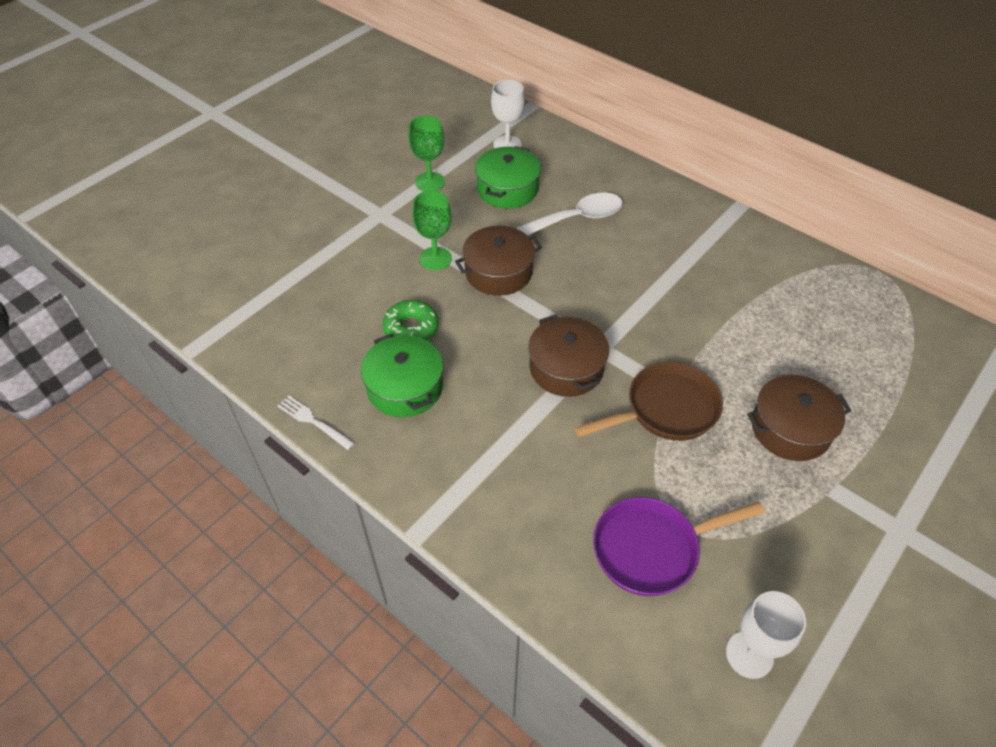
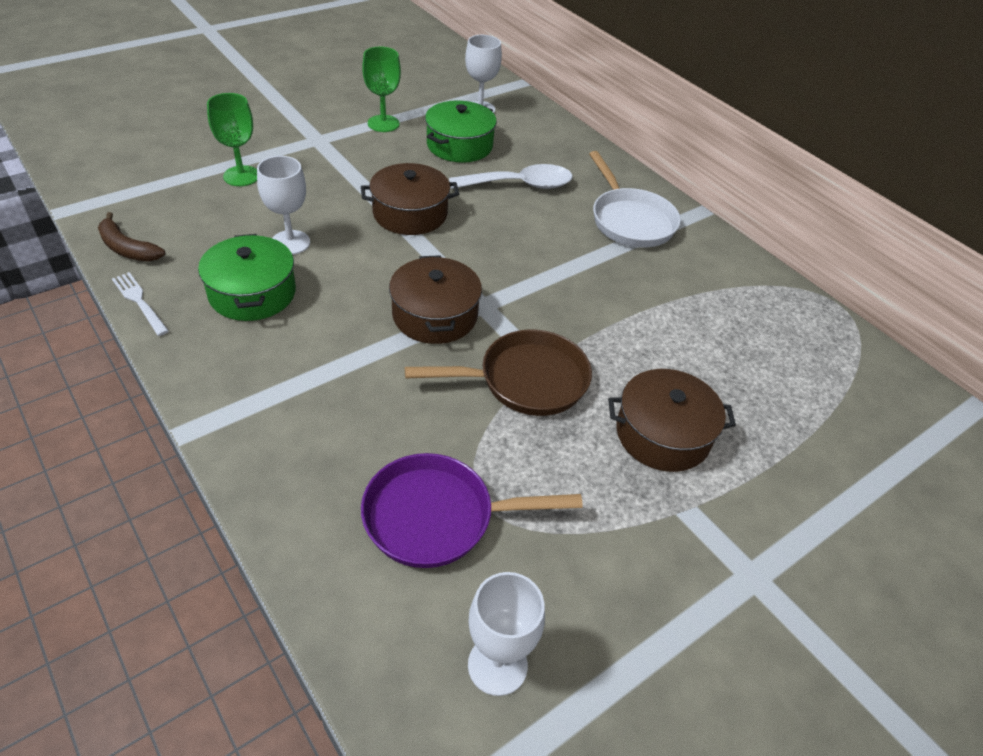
camera: 10 degrees right, 5 degrees down
green donut [382,300,439,341] -> white goblet [257,156,310,255]
green goblet [412,191,452,270] -> green goblet moved to [207,93,257,186]
none -> brown banana [98,212,165,261]
none -> white pan [589,151,681,248]

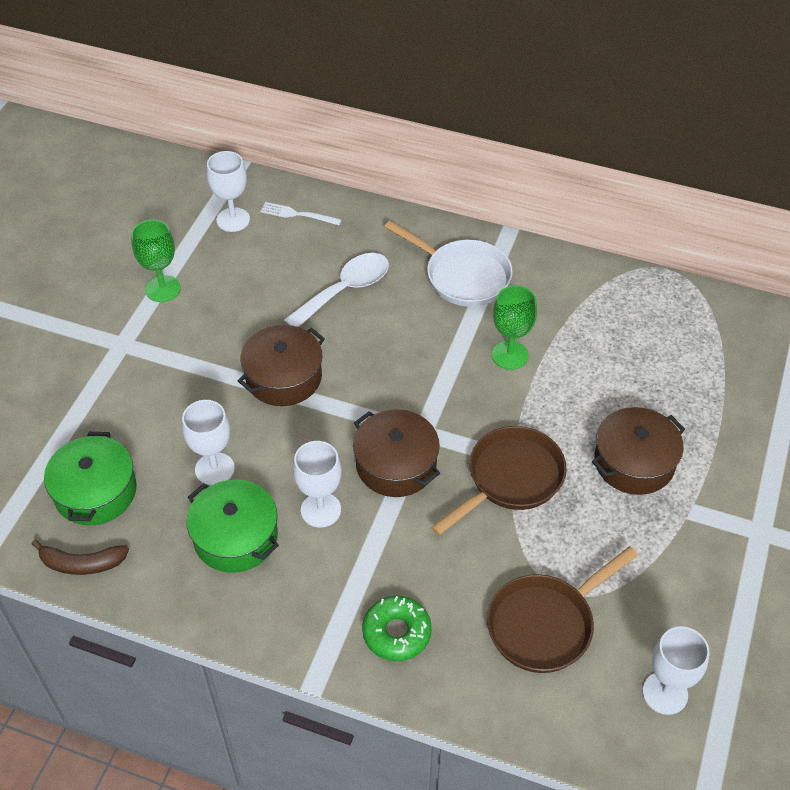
camera: 30 degrees left, 5 degrees up
white fork [112,272,169,336] -> white fork moved to [260,202,342,225]
green goblet [207,93,257,186] -> green goblet moved to [492,285,537,370]
purple pan [361,453,583,568] -> brown pan [487,546,638,673]
green pot [425,100,497,163] -> green pot moved to [44,432,137,526]
none -> white goblet [293,441,342,528]
none -> green donut [362,596,432,661]

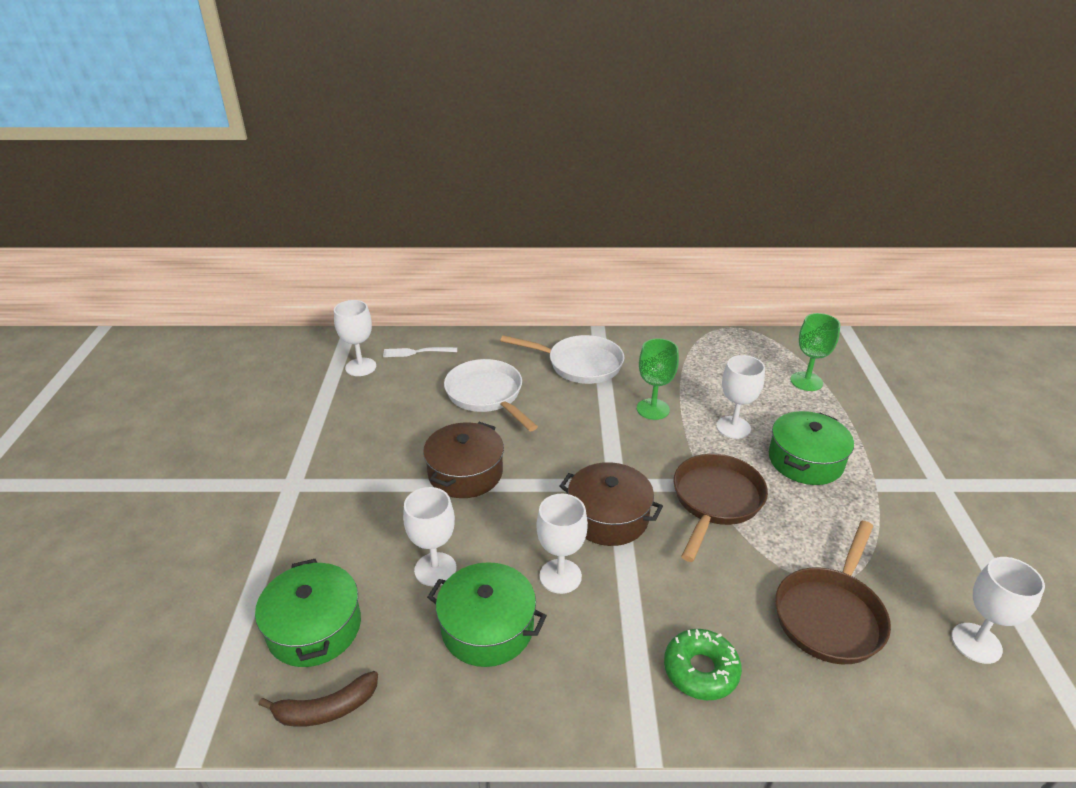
camera: 20 degrees left, 15 degrees down
green goblet [131,220,181,302] -> green goblet moved to [790,313,840,391]
white spoon [284,253,389,327] -> white pan [444,359,538,431]
brown pot [592,407,685,495] -> green pot [769,411,854,485]
none -> white goblet [716,355,765,439]

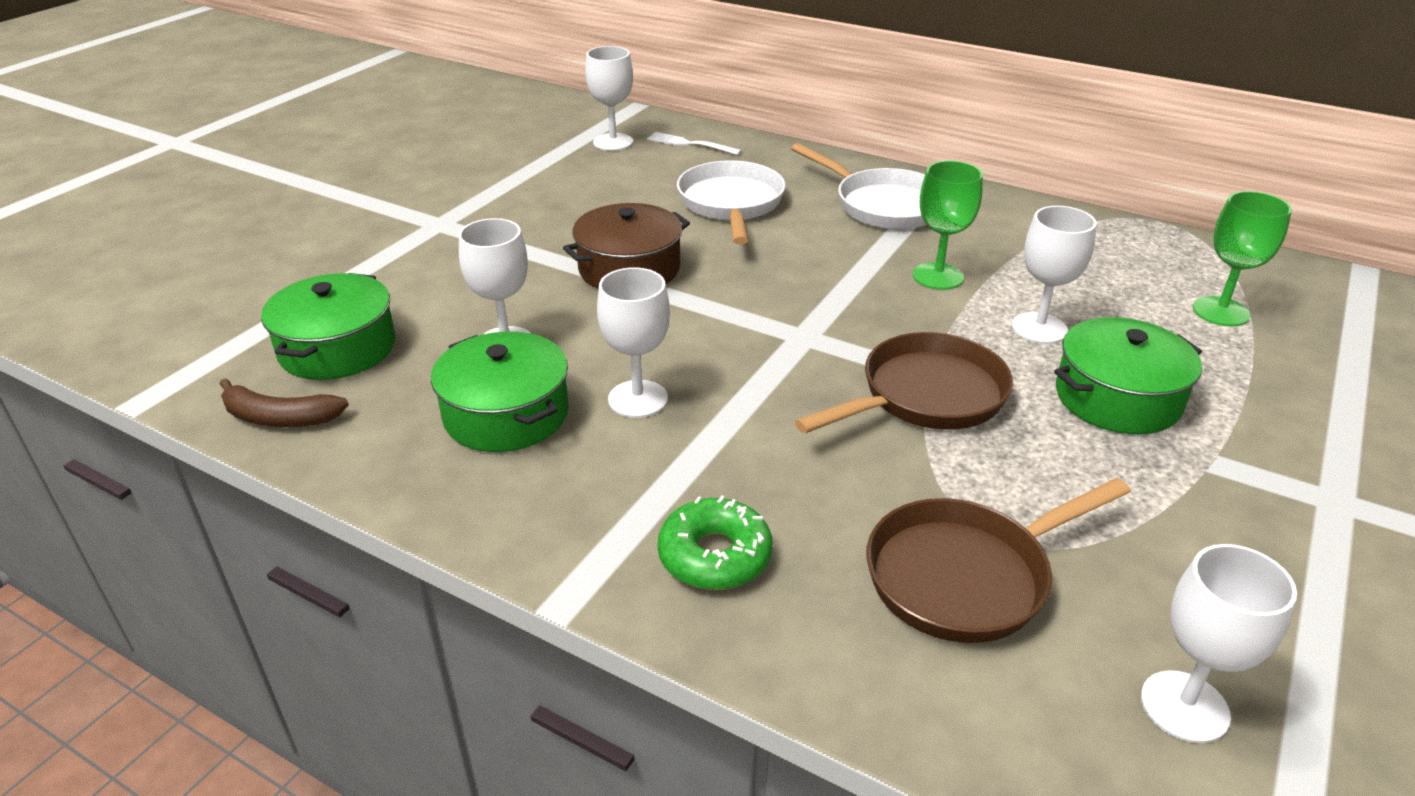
camera: 30 degrees right, 0 degrees up
brown pot [559,462,663,546] -> none

